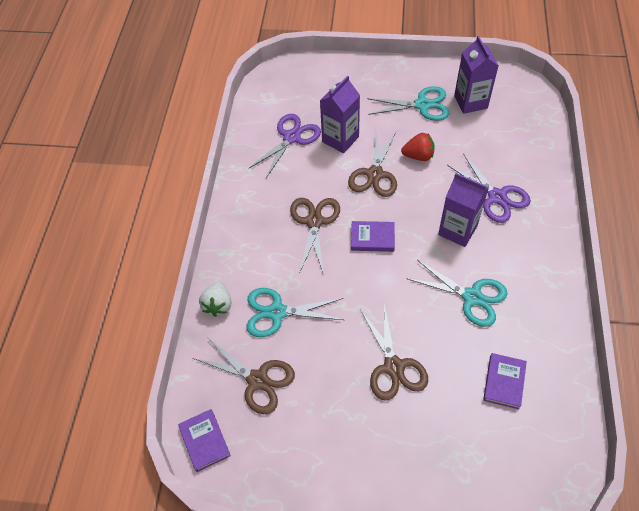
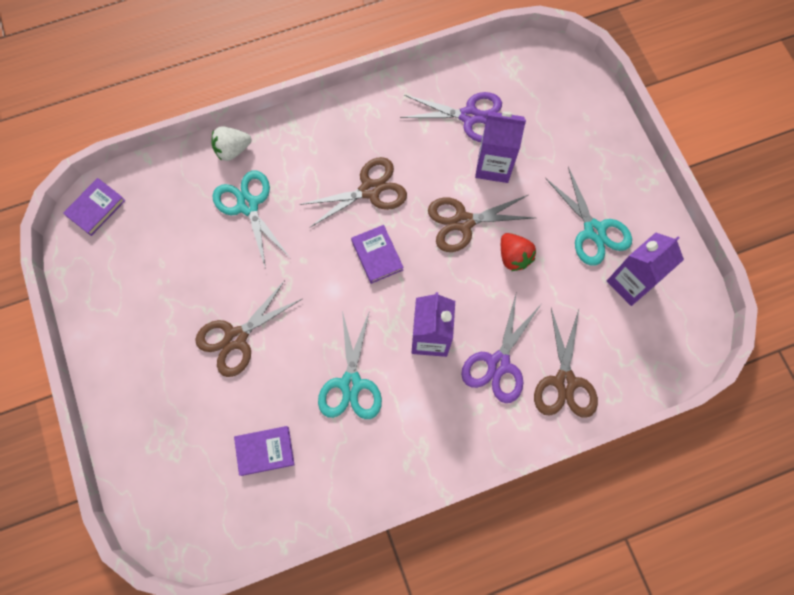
camera: 60 degrees right, 15 degrees up
brown scissors [193,337,295,414] -> brown scissors moved to [534,308,598,418]

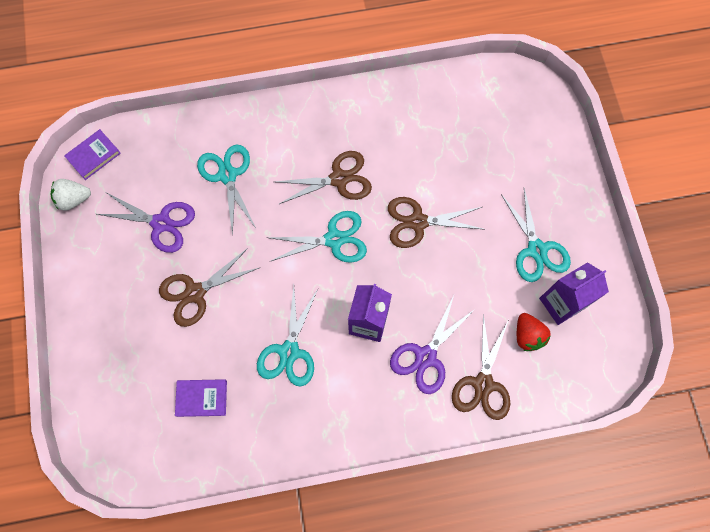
camera: 10 degrees right, 0 degrees up
white strawberry [212,126,251,161] -> white strawberry moved to [51,179,91,211]
purple book [351,225,404,284] -> turquoise scissors [266,211,367,263]
purple scissors [400,92,502,142] -> purple scissors moved to [97,193,195,253]
purple carton [475,111,526,183] -> none
red strawberry [501,233,536,271] -> red strawberry moved to [517,313,550,351]

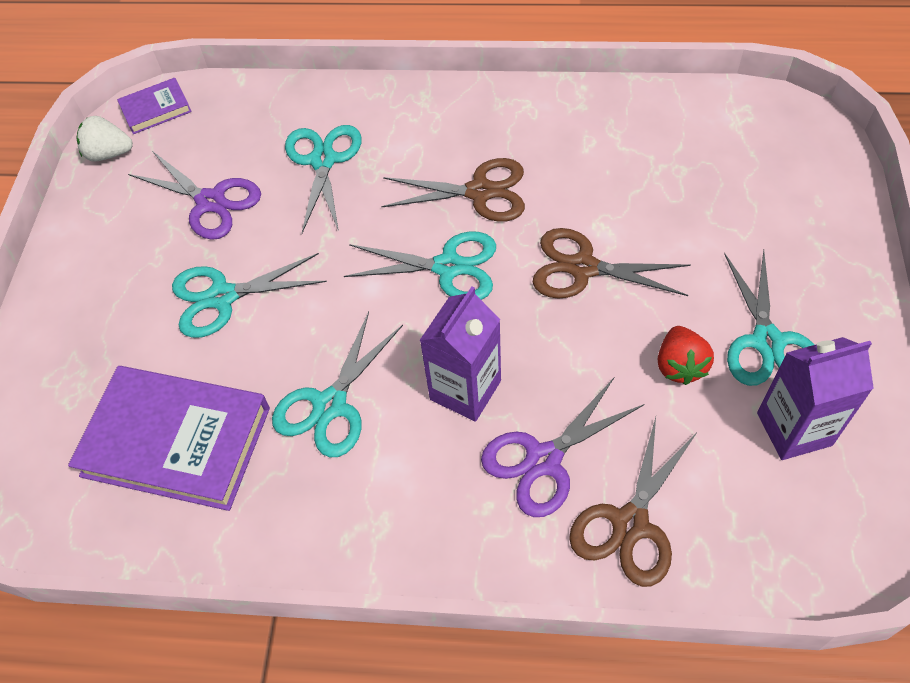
camera: 20 degrees right, 15 degrees down
brown scissors [159,248,259,327] -> turquoise scissors [172,253,327,338]
purple book [175,379,227,417] -> purple book [68,366,270,511], size x2.06
red strawberry [517,313,550,351] -> red strawberry moved to [658,326,714,385]

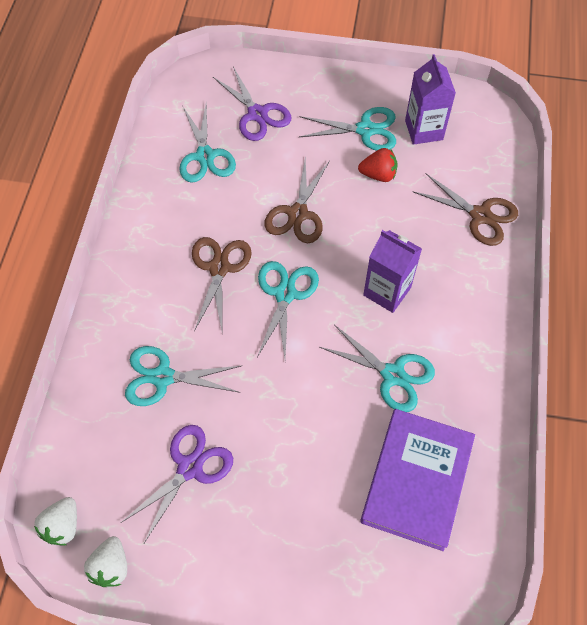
camera: 90 degrees left, 5 degrees up
purple book [117,78,192,134] -> white strawberry [34,497,77,546]
turquoise scissors [172,253,327,338] -> turquoise scissors moved to [179,101,236,183]
purple scissors [481,378,645,517] -> purple scissors moved to [213,67,291,141]

